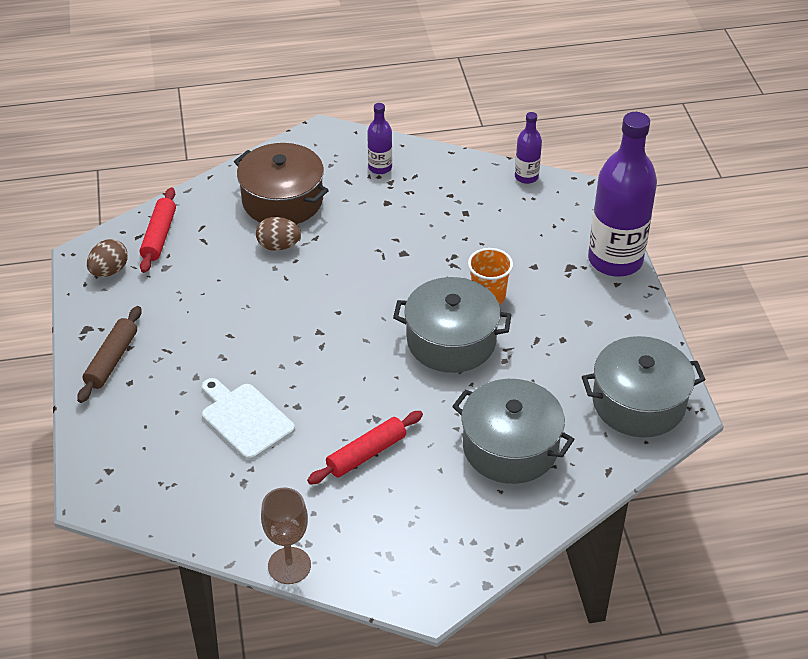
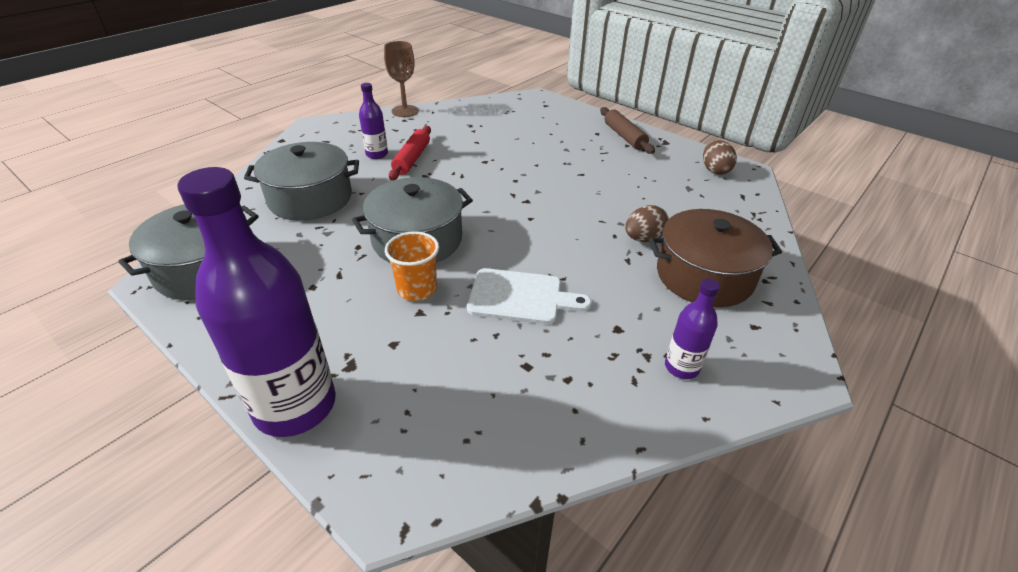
camera: 140 degrees right, 5 degrees down
red rolling pin [140,187,176,273] -> none
white cutting board [202,378,295,460] -> white cutting board moved to [467,268,591,324]
purple bottle [515,112,542,184] -> purple bottle moved to [359,83,388,159]

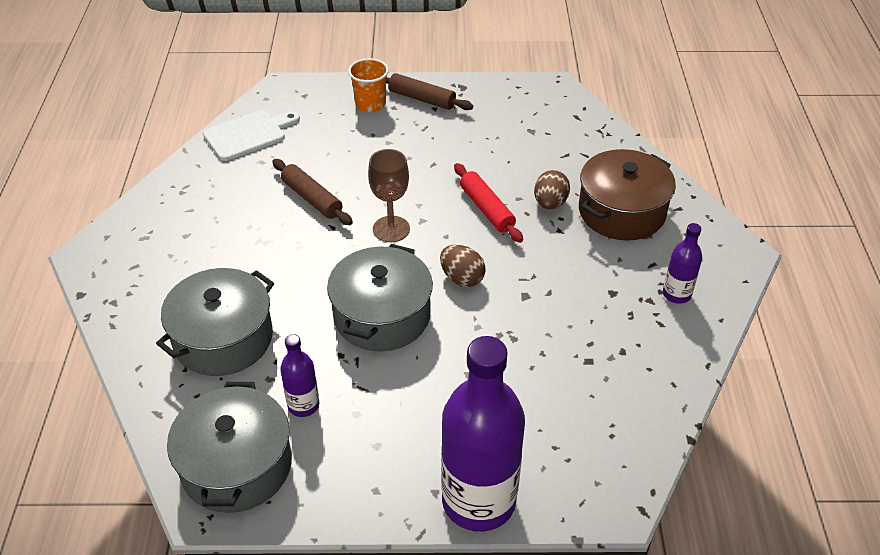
camera: 40 degrees left, 5 degrees up
purple bottle [359,83,388,159] -> purple bottle moved to [280,334,319,417]
brown goblet [384,41,419,117] -> brown goblet moved to [368,149,410,243]
orange cup [385,231,439,301] -> orange cup moved to [348,58,389,112]
red rolling pin [389,126,431,180] -> red rolling pin moved to [454,163,523,243]
white cutting board [467,268,591,324] -> white cutting board moved to [203,110,300,161]
brown egg [703,140,737,175] -> brown egg moved to [440,245,486,287]
none -> brown rolling pin [272,159,353,225]

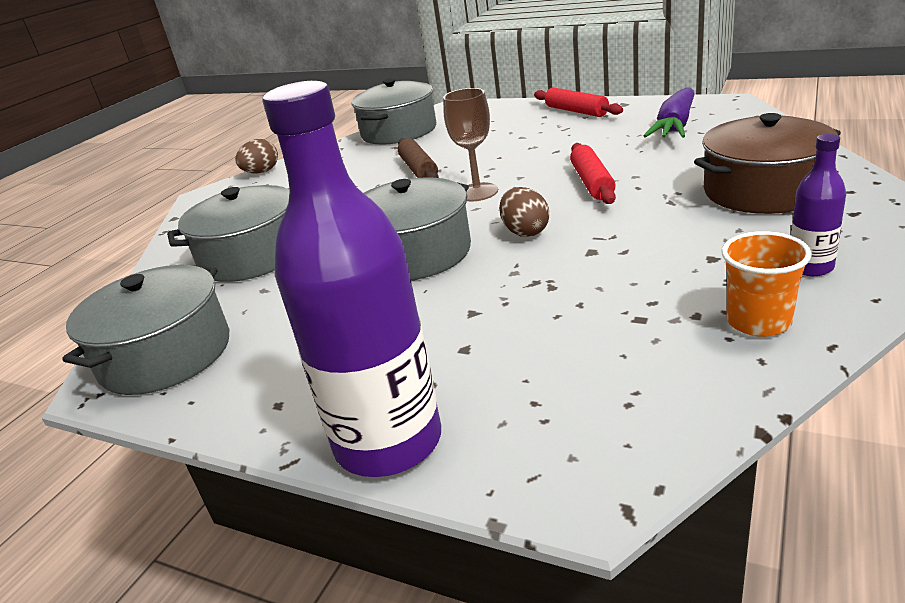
camera: 30 degrees right, 15 degrees down
white cutting board [203,110,300,161] -> grey pot [351,78,436,145]
purple bottle [280,334,319,417] -> none
orange cup [348,58,389,112] -> orange cup moved to [721,231,812,337]
brown rolling pin [386,73,473,110] -> red rolling pin [534,87,623,117]
brown egg [534,170,570,210] -> brown egg moved to [235,139,278,174]
none -> purple carrot [643,88,694,138]

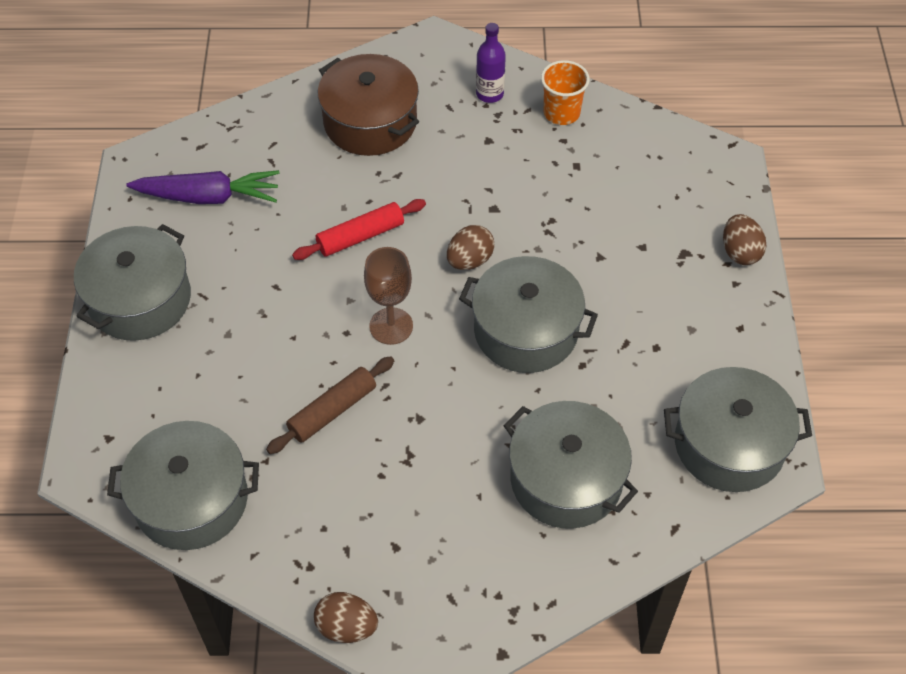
camera: 120 degrees left, 25 degrees up
purple bottle [263,81,441,477] -> brown egg [723,214,766,265]
red rolling pin [534,87,623,117] -> grey pot [74,224,191,341]

